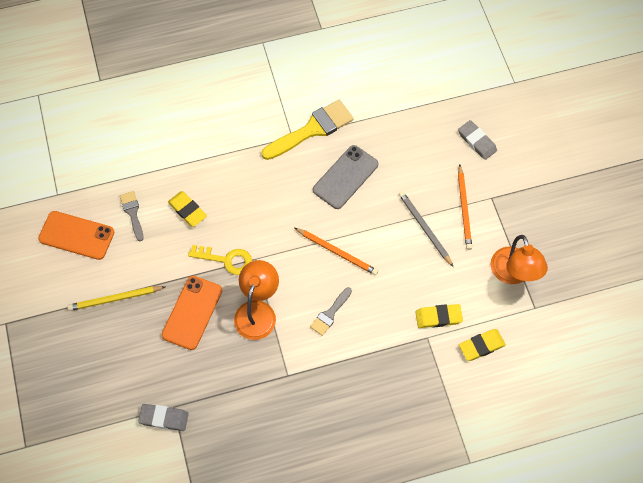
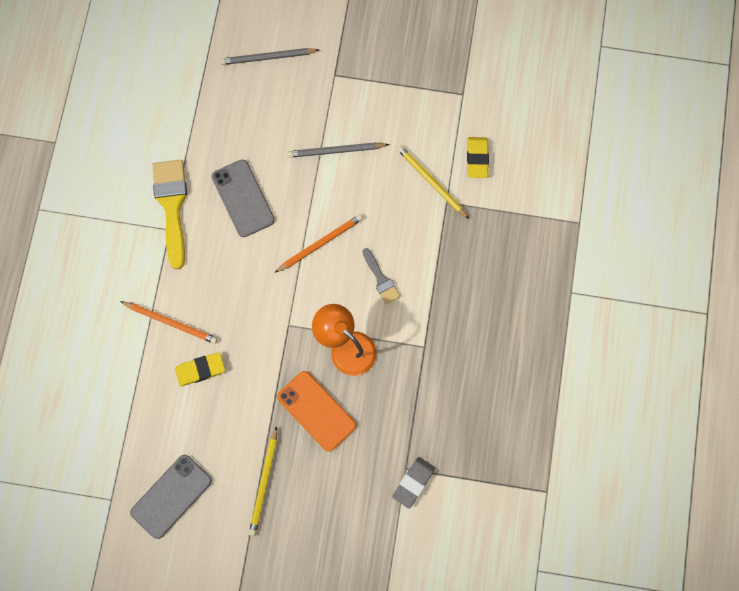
camera: 65 degrees left, 10 degrees up
orange phone [38,211,114,260] -> grey phone [130,455,212,539]
grey brush [120,191,144,241] -> none
yellow key [188,245,252,275] -> none
yellow eraser [416,304,463,328] -> yellow pencil [397,146,469,219]
grey eraser [458,120,497,160] -> grey pencil [220,48,319,65]
orange pencil [458,164,472,250] -> orange pencil moved to [120,301,218,344]
orange lamp [491,235,548,284] -> none

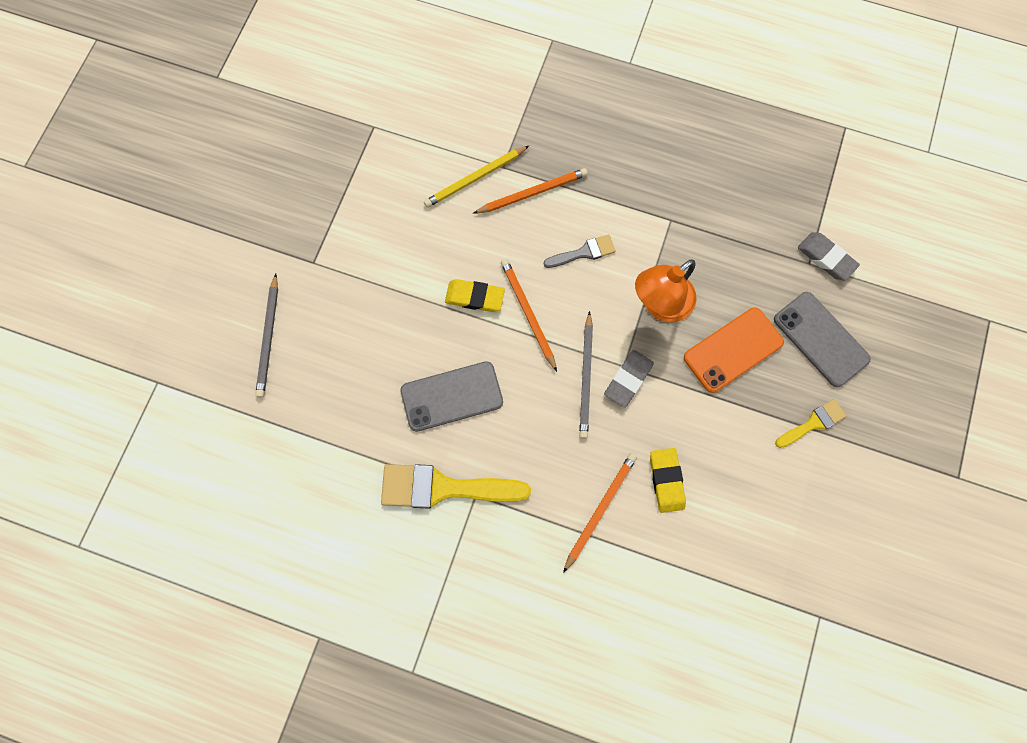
camera: 80 degrees left, 0 degrees up
grey phone [130,455,212,539] -> grey phone moved to [774,292,871,387]
yellow pencil [249,426,277,536] -> yellow brush [775,399,846,448]
grey pencil [287,142,390,158] -> grey pencil moved to [579,311,593,439]
yellow eraser [467,137,489,178] -> yellow eraser moved to [445,279,505,312]
none -> orange pencil [473,168,588,214]
none -> grey eraser [604,350,654,408]

